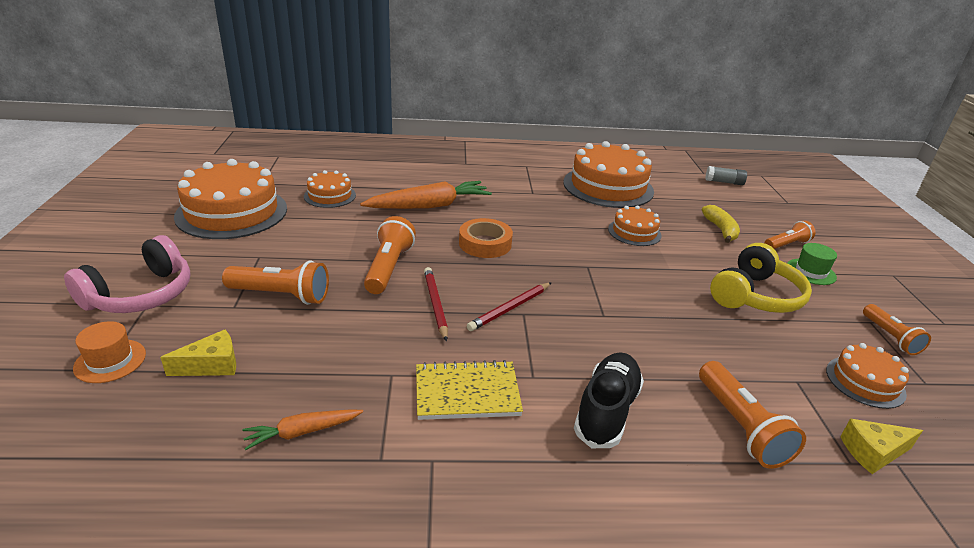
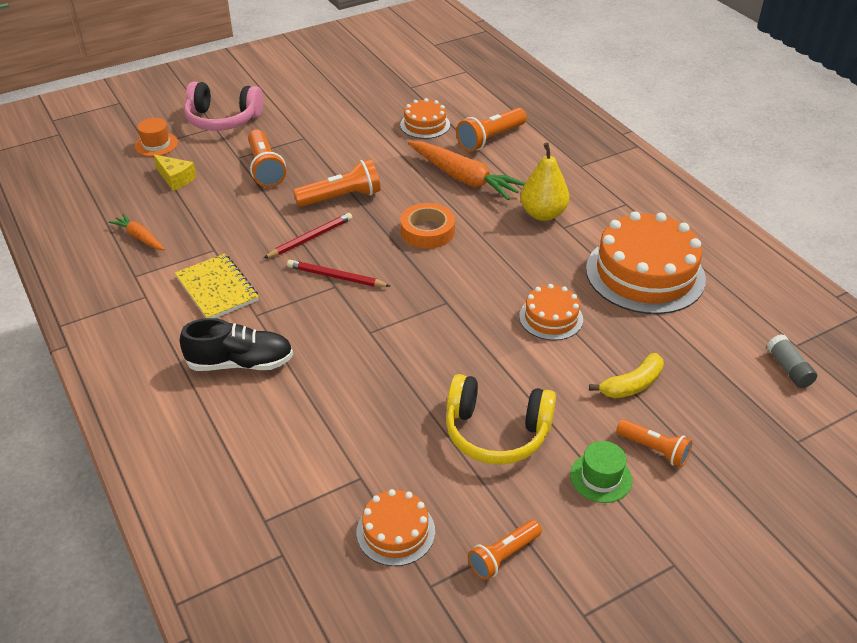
camera: 65 degrees right, 10 degrees up
orange cake [174,159,287,239] -> none
orange flashlight [699,361,806,469] -> orange flashlight moved to [456,108,527,152]
yellow cheese [840,419,923,474] -> none
none -> yellow pear [520,142,569,221]

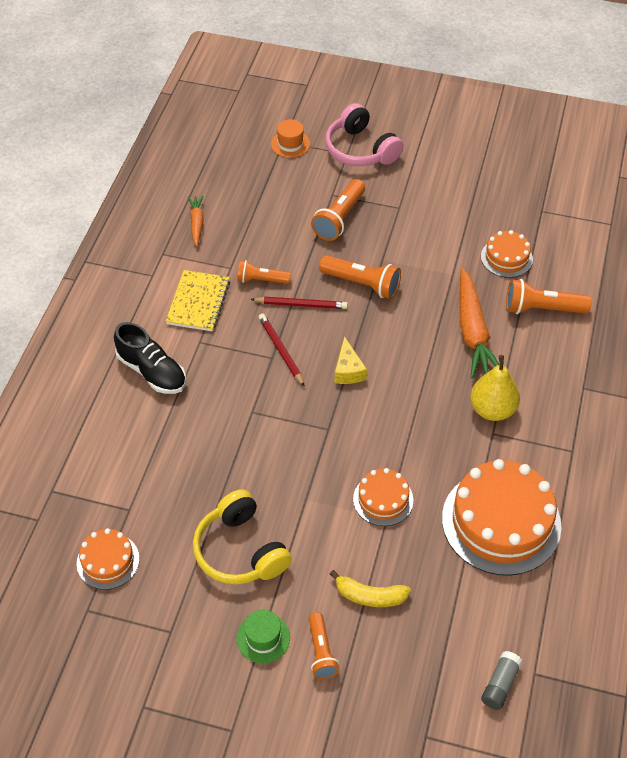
camera: 45 degrees right, 10 degrees up
yellow cheese [153,154,196,191] -> yellow cheese moved to [334,336,367,384]
orange tape [400,203,455,249] -> none
orange flashlight [468,520,542,580] -> orange flashlight moved to [237,260,291,284]

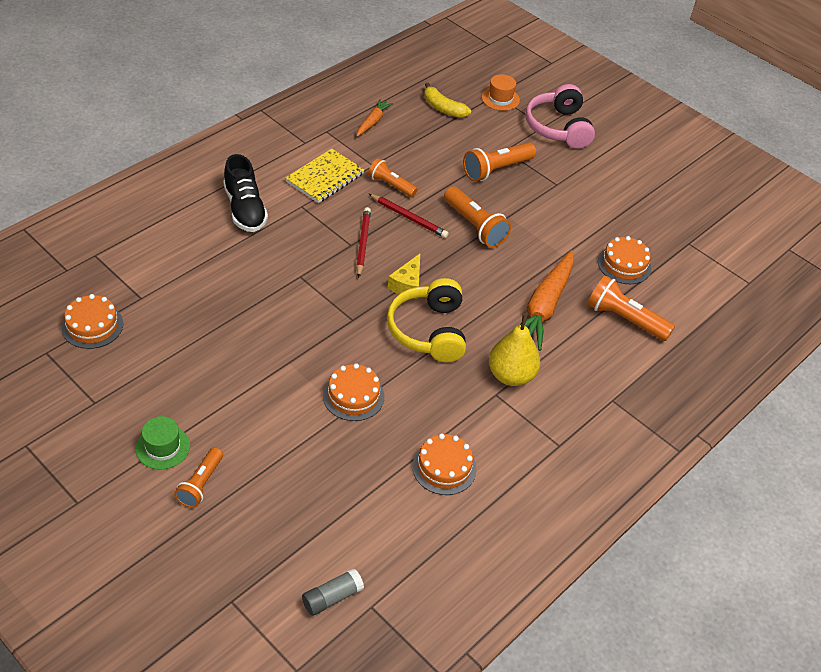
camera: 25 degrees right, 5 degrees down
yellow headphones [193,489,292,584] -> yellow headphones moved to [387,278,466,362]
yellow banana [330,570,411,607] -> yellow banana moved to [424,83,471,118]
orange cake [442,459,562,576] -> orange cake [412,434,476,495], size x0.51

